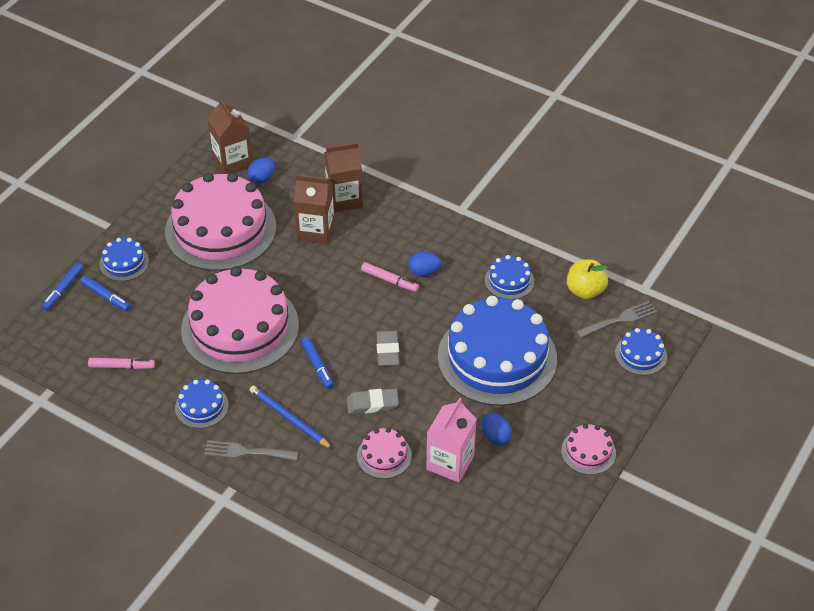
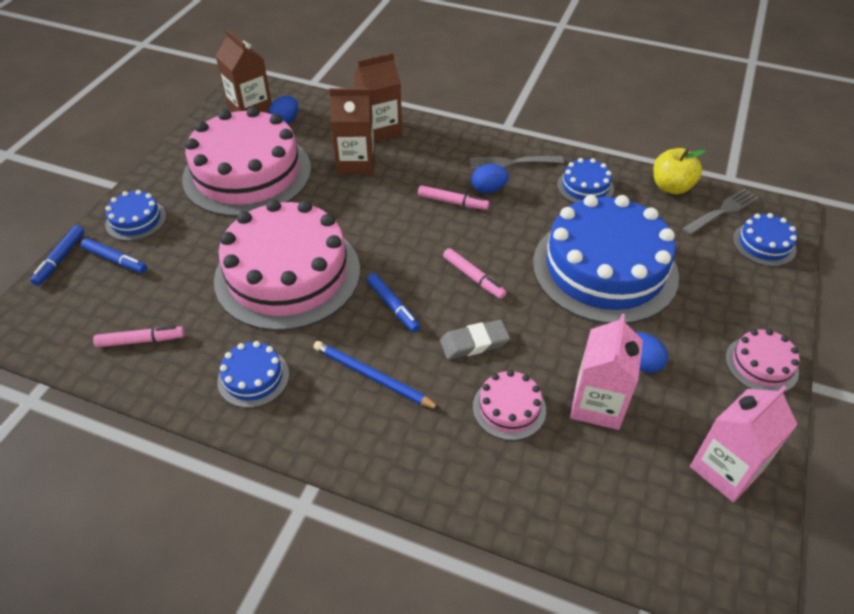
camera: 10 degrees left, 0 degrees up
grey fork [204,440,298,461] -> grey fork moved to [470,156,564,170]
grey eraser [377,331,399,366] -> pink marker [443,248,507,299]
none -> pink carton [690,386,798,502]

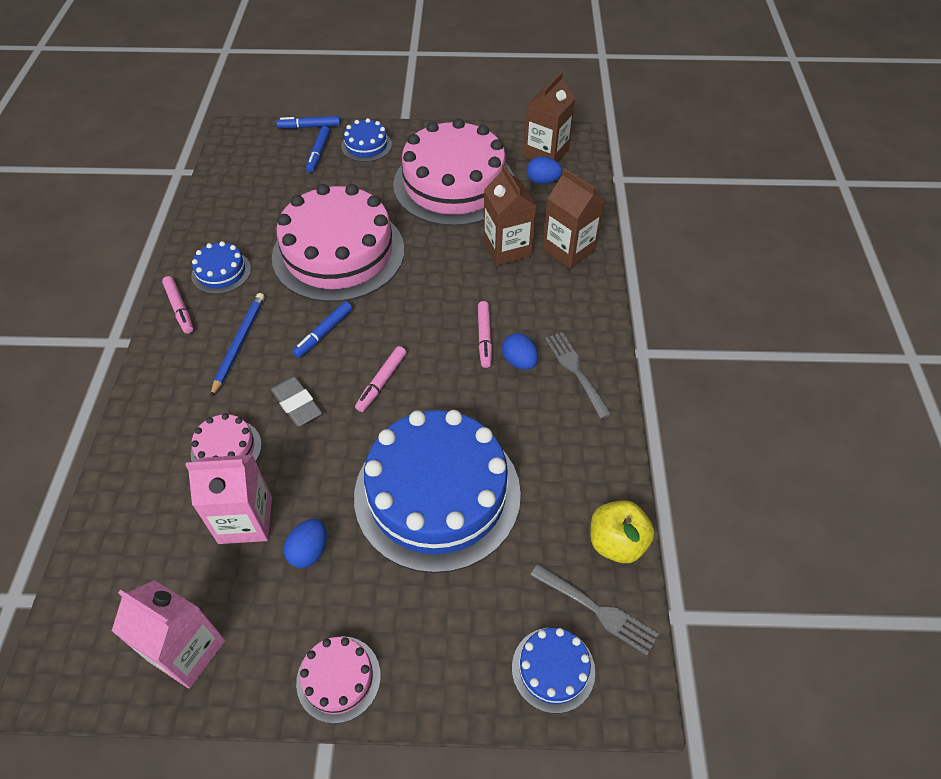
camera: 70 degrees right, 5 degrees up
pink marker [93,326,184,347] -> pink marker moved to [162,276,193,334]
blue cake [557,158,614,203] -> none

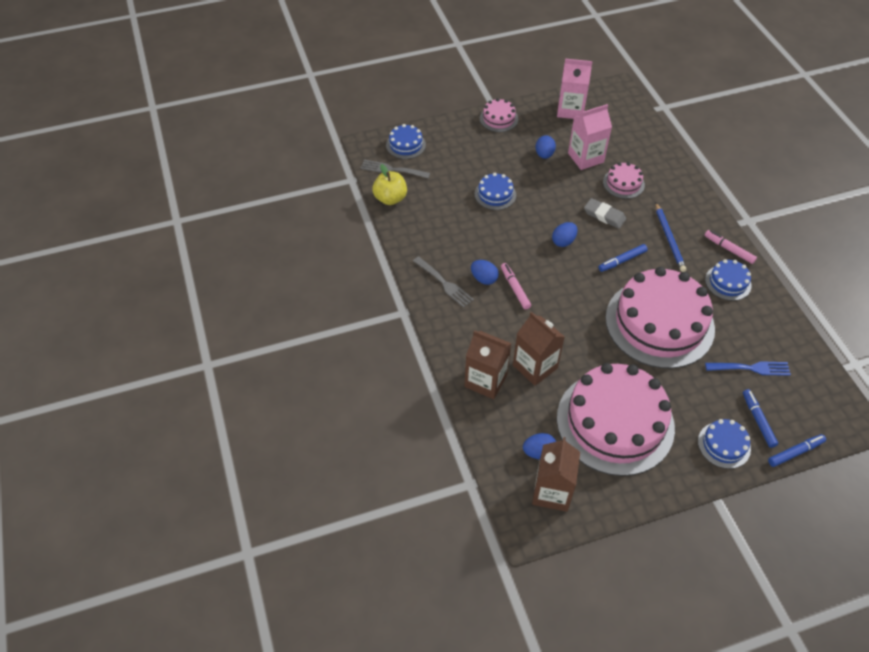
camera: 160 degrees right, 0 degrees up
blue marker [292,301,352,358] -> blue marker turned 135 degrees counterclockwise [598,244,648,272]
blue cake [354,410,521,573] -> blue cake [475,173,516,210], size x0.44
pink marker [355,346,406,412] -> blue egg [552,222,577,247]
none -> blue fork [705,361,791,376]

